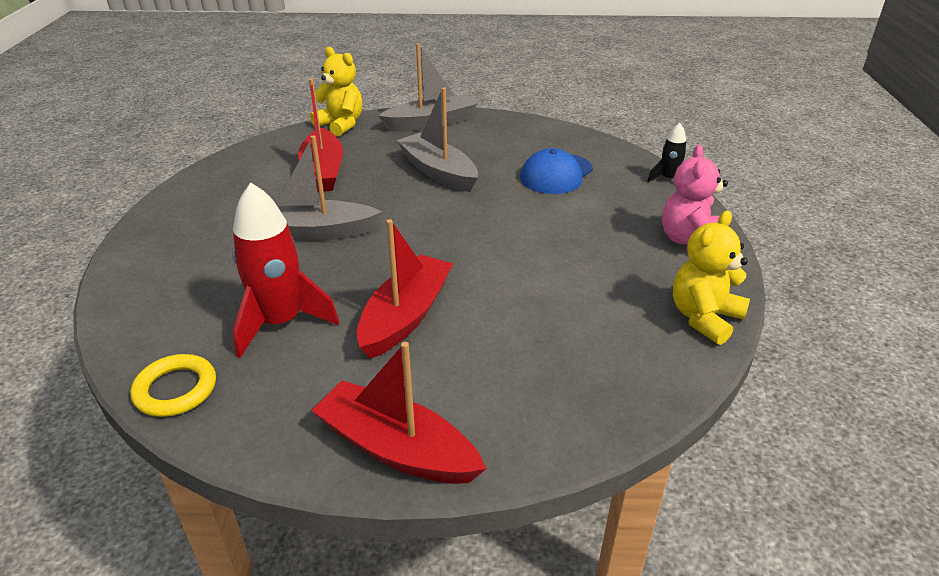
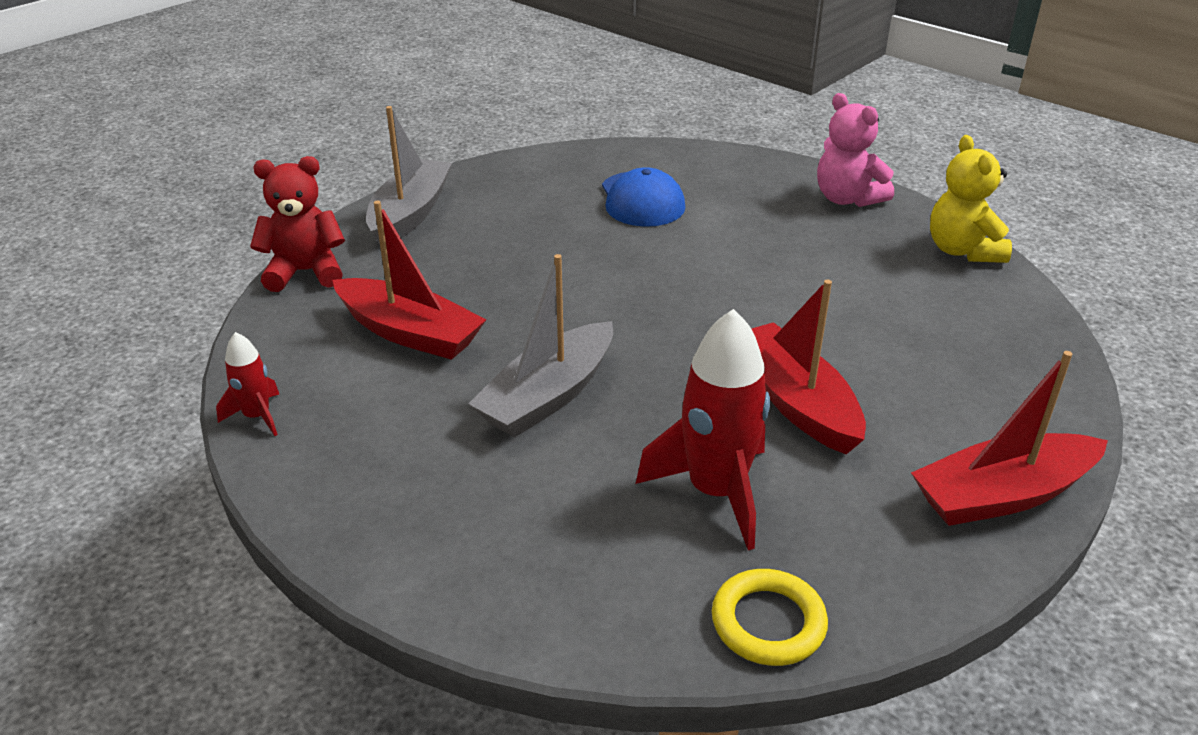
camera: 50 degrees left, 0 degrees up
yellow teddy bear [310,47,362,136] -> red teddy bear [250,156,345,292]
grey boat [396,87,478,192] -> none
black rocket [647,123,686,182] -> none
none -> red rocket [216,332,279,436]

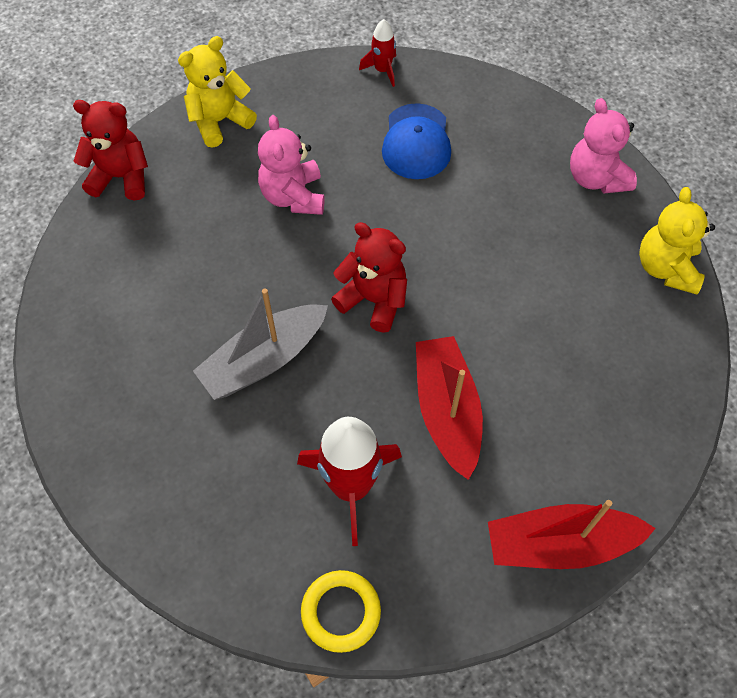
camera: 15 degrees right, 25 degrees up
red rocket [216,332,279,436] -> red rocket moved to [359,19,396,87]
red boat [332,201,487,360] -> none
grey boat [366,106,452,245] -> yellow teddy bear [178,36,257,148]
none -> pink teddy bear [258,115,325,215]
none -> red teddy bear [331,222,407,333]

